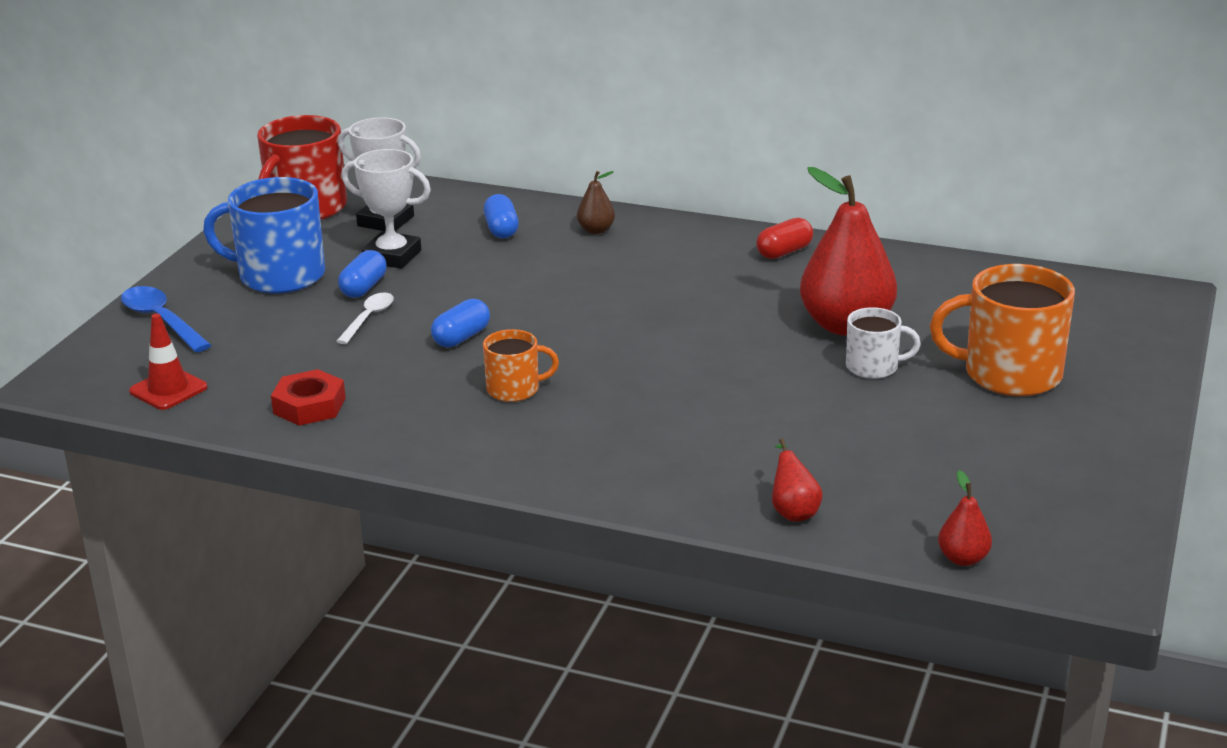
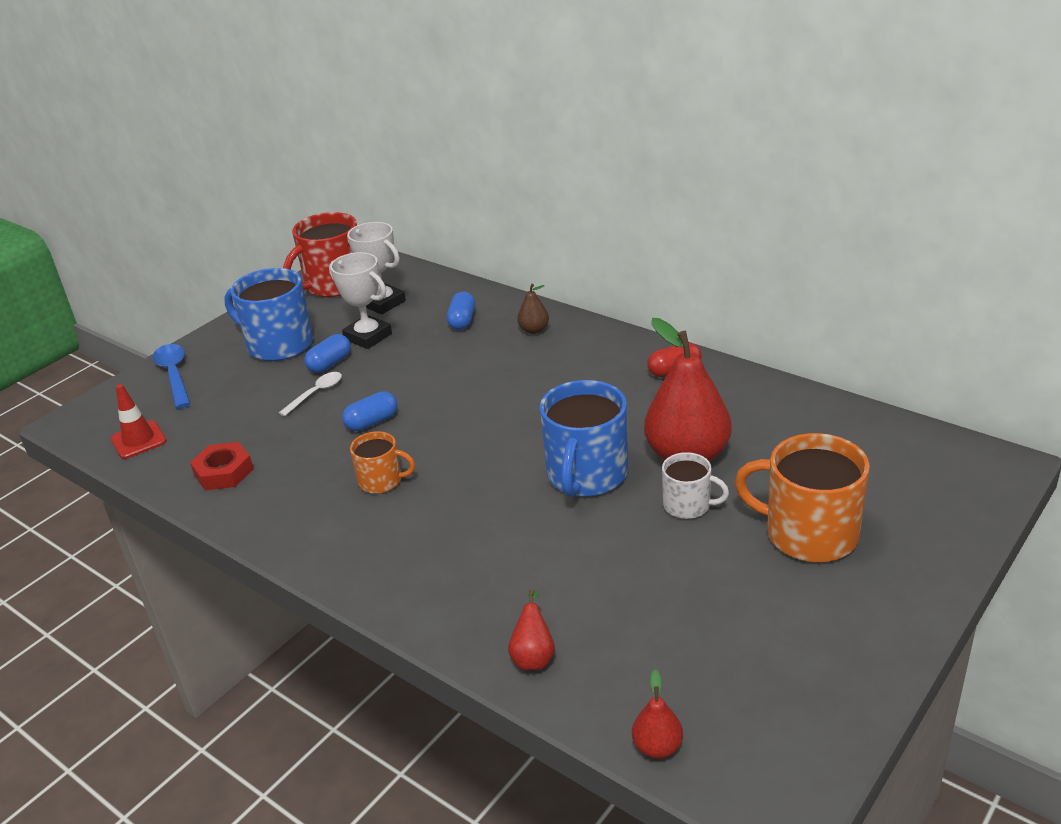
camera: 20 degrees right, 5 degrees up
none -> blue mug [540,380,628,497]

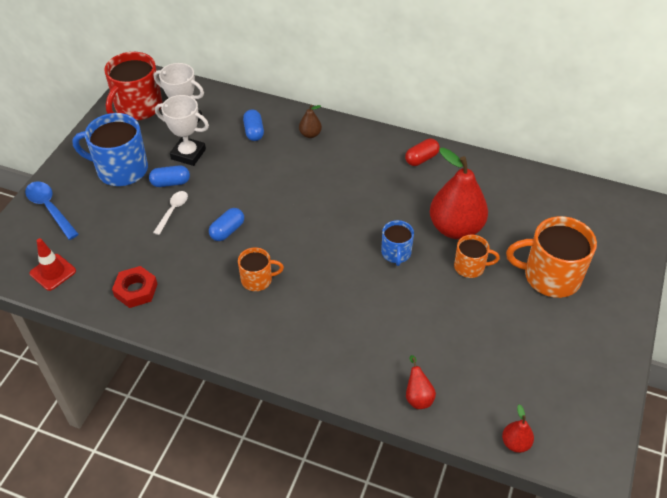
camera: 20 degrees left, 15 degrees up
blue capsule [304,334,351,373] -> blue capsule turned 60 degrees clockwise [149,165,190,187]
blue mug [540,380,628,497] -> blue mug [381,220,414,266], size x0.55
white mug [662,452,729,519] -> orange mug [454,235,500,278]

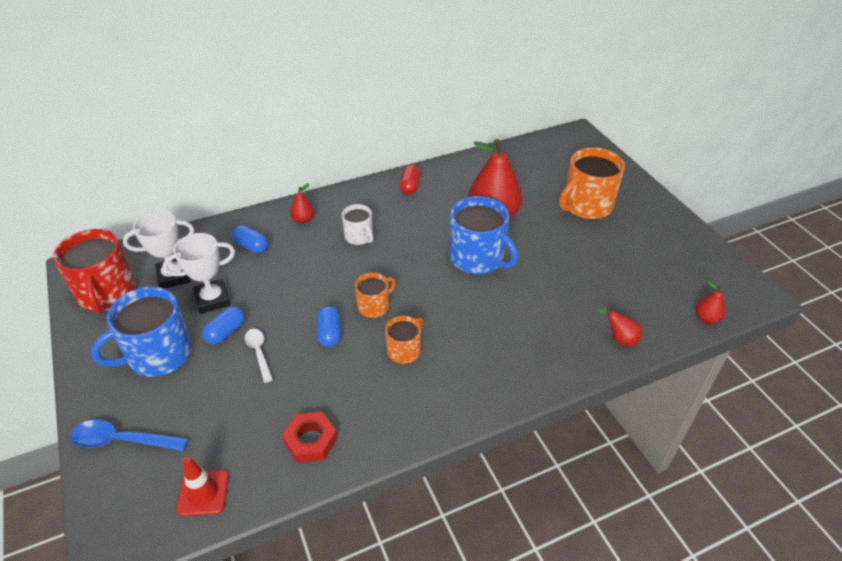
camera: 45 degrees left, 5 degrees down
brown pear [299,105,322,138] -> red pear [290,183,314,224]
blue mug [381,220,414,266] -> blue mug [450,196,518,274], size x1.83
orange mug [454,235,500,278] -> orange mug moved to [355,272,396,318]
none -> white mug [342,204,373,245]

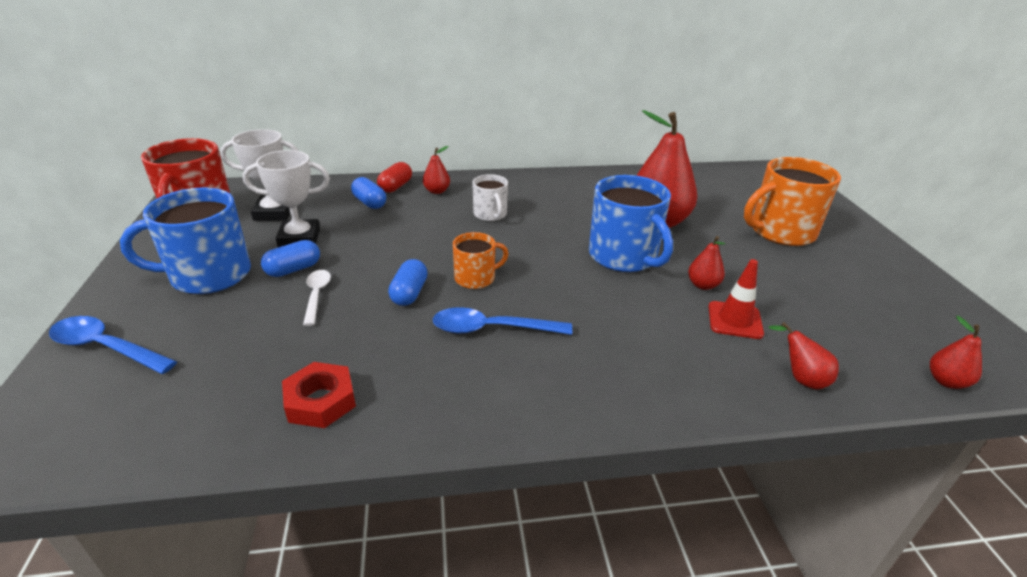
camera: 15 degrees right, 10 degrees down
red traffic cone [176,457,229,516] -> red traffic cone moved to [708,259,764,339]
orange mug [385,315,423,364] -> blue spoon [433,307,572,335]
red capsule [400,165,420,195] -> red capsule moved to [377,162,412,193]
none -> red pear [688,236,726,290]

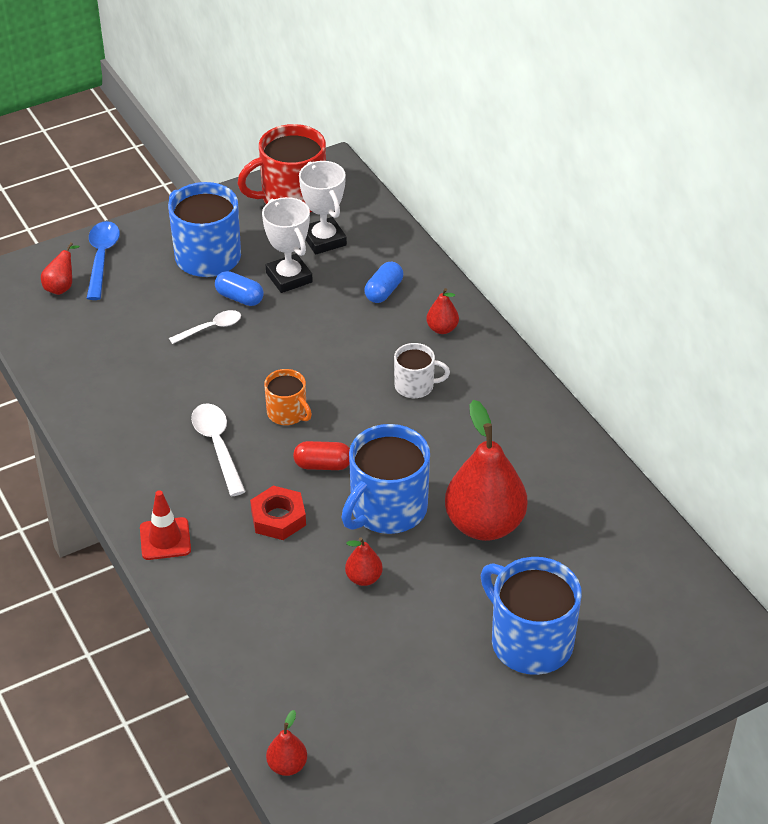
camera: 70 degrees right, 10 degrees up
red nut [282,362,356,428] -> red nut moved to [250,486,306,540]
red capsule [377,162,412,193] -> red capsule moved to [293,441,350,470]
blue capsule [388,259,428,306] -> none
blue spoon [433,307,572,335] -> white spoon [191,403,246,496]
white mug [472,174,508,221] -> white mug turned 135 degrees counterclockwise [394,343,450,398]
red traffic cone [708,259,764,339] -> red traffic cone moved to [140,490,191,560]
orange mug [744,157,841,246] -> blue mug [481,557,582,675]
red pear [769,322,839,390] -> red pear moved to [41,242,80,295]

